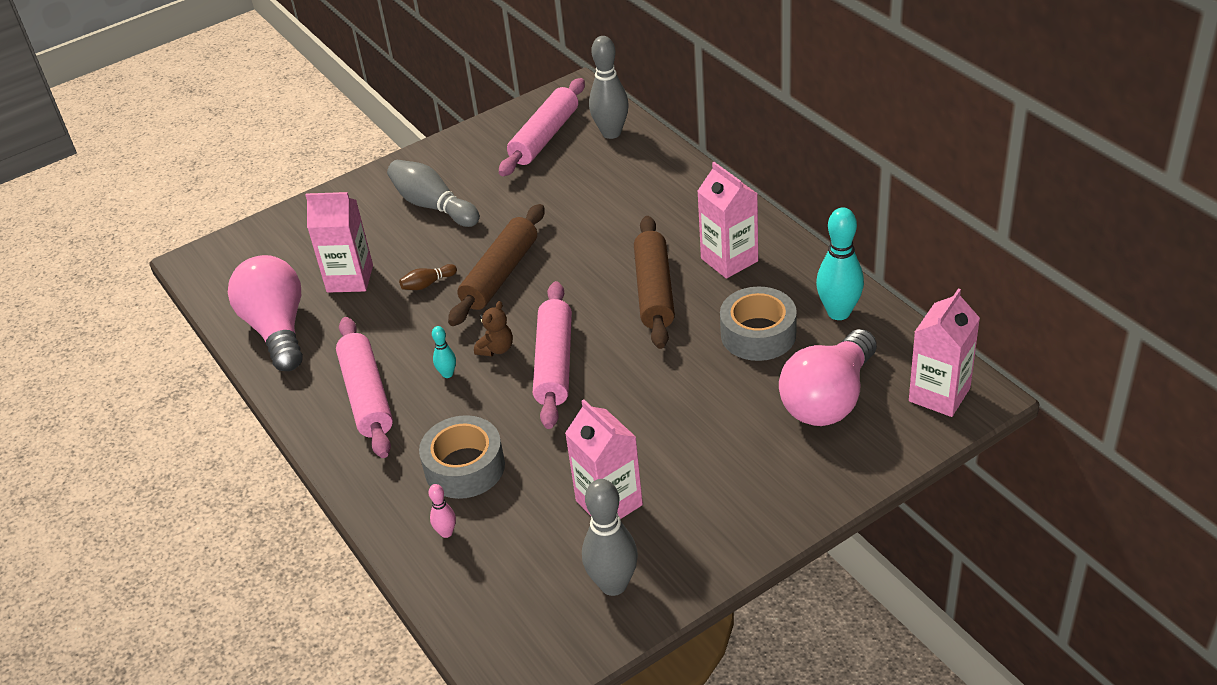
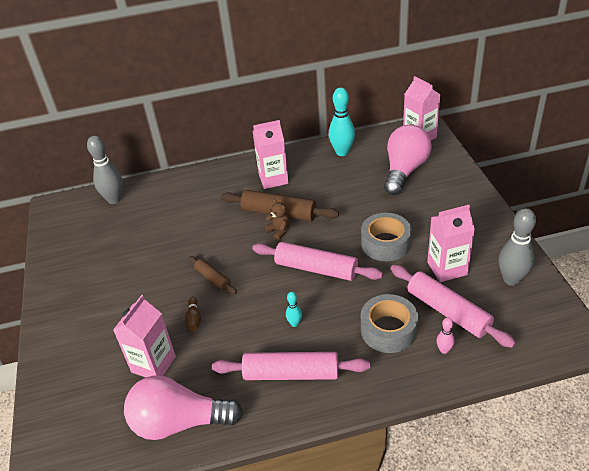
camera: 70 degrees left, 0 degrees up
grey bowling pin [387,160,480,227] -> none
brown rolling pin [448,204,544,326] -> brown rolling pin [189,256,237,294], size x0.54
brown teddy bear [474,301,513,356] -> brown teddy bear moved to [265,199,290,240]
pink rolling pin [499,78,585,176] -> pink rolling pin moved to [391,265,516,348]
grey tape [720,287,797,361] -> grey tape moved to [361,213,412,261]
pink light bulb [779,329,877,426] -> pink light bulb turned 120 degrees counterclockwise [384,124,432,195]

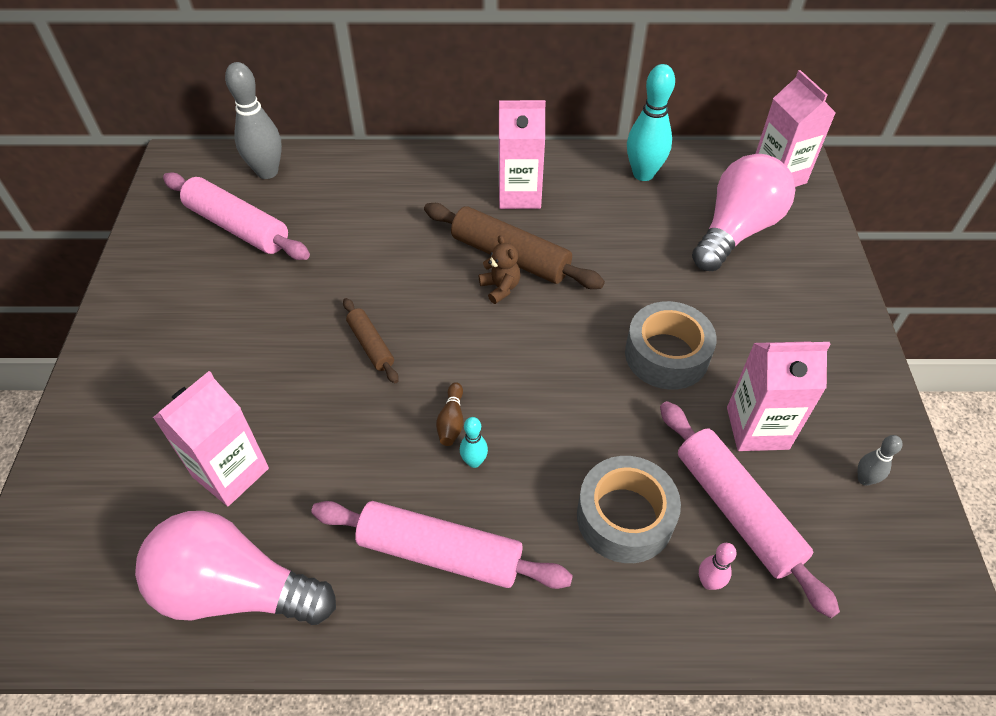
camera: 10 degrees right, 10 degrees up
brown bowling pin [185,297,201,331] -> brown bowling pin moved to [436,382,464,446]
pink rolling pin [252,242,383,281] -> pink rolling pin moved to [163,172,310,260]
grey bowling pin [498,208,536,286] -> grey bowling pin [858,435,903,486], size x0.49

